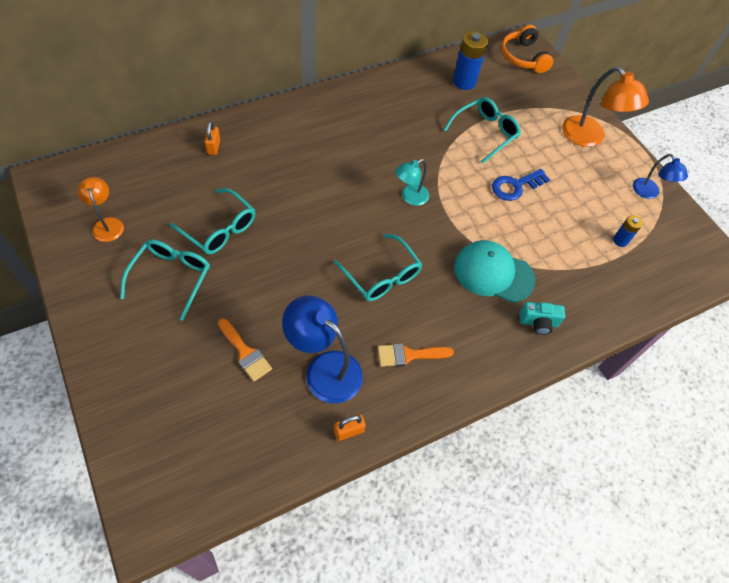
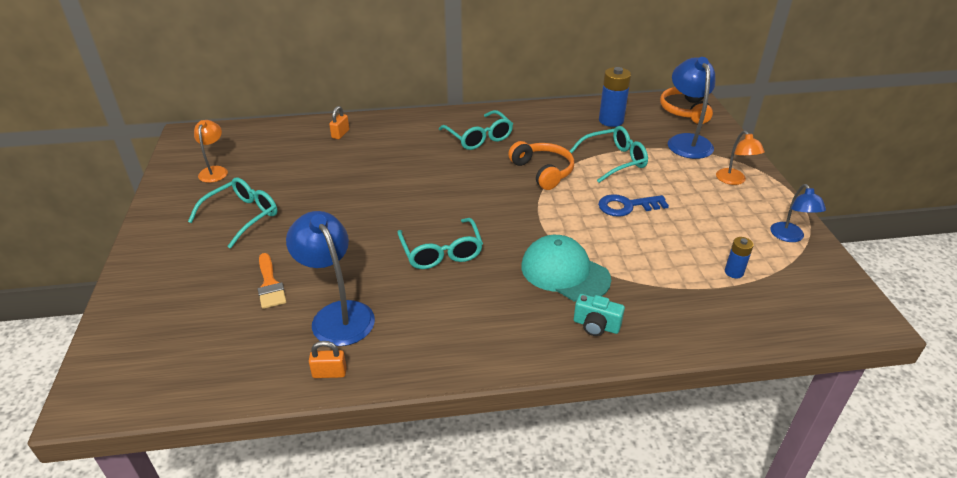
camera: 25 degrees right, 20 degrees down
turquoise glasses [169,188,255,255] -> turquoise glasses moved to [439,110,513,150]
orange brush [378,343,454,367] -> none
turquoise lamp [395,159,429,206] -> none
orange lamp [562,67,649,147] -> orange lamp [716,131,765,185], size x0.59
none -> orange headphones [508,141,574,190]
none -> blue lamp [668,57,715,159]

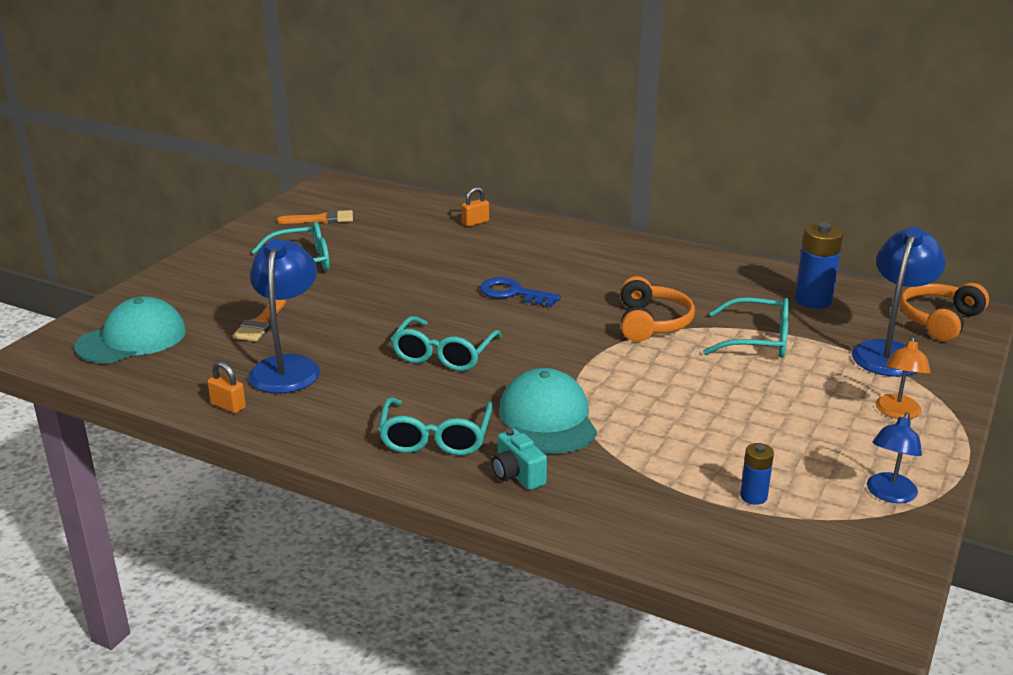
camera: 35 degrees right, 10 degrees down
orange lamp [194,120,228,183] -> orange brush [277,210,353,224]
turquoise glasses [439,110,513,150] -> turquoise glasses moved to [378,397,493,455]
blue key [598,194,669,217] -> blue key moved to [480,277,561,307]
none -> turquoise cap [75,296,186,363]

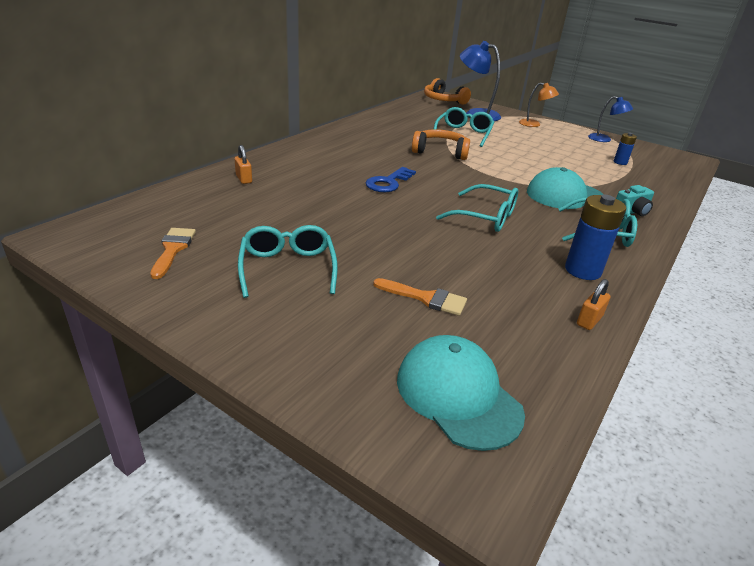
camera: 85 degrees left, 5 degrees up
blue lamp [248,239,320,394] -> none
blue battery [795,223,843,309] -> blue battery moved to [565,195,626,280]

